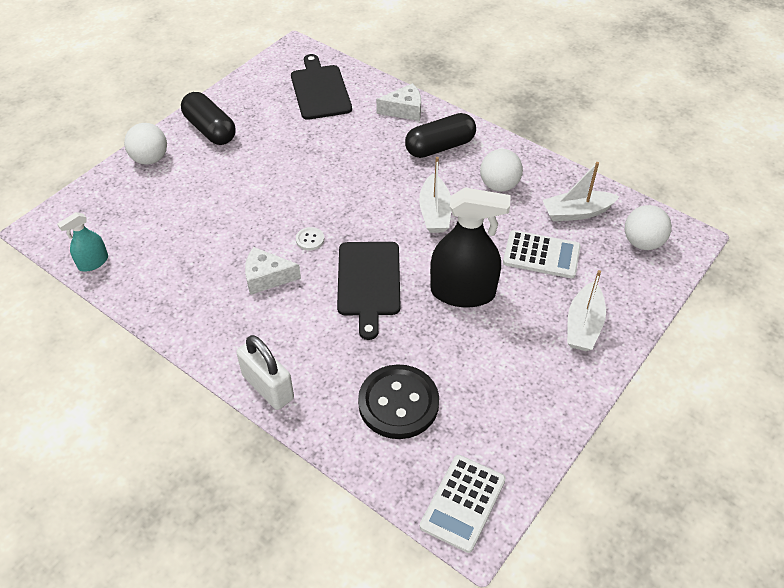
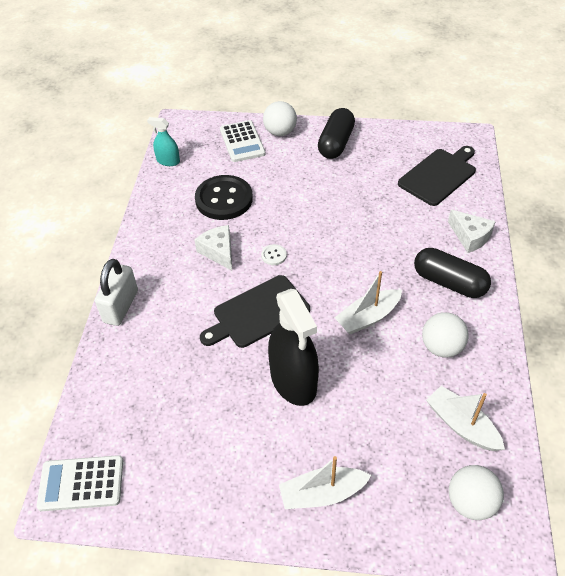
camera: 60 degrees right, 0 degrees up
black button [358,364,439,439] -> black button moved to [195,175,253,220]
white calculator [503,230,581,278] -> white calculator moved to [220,120,266,162]

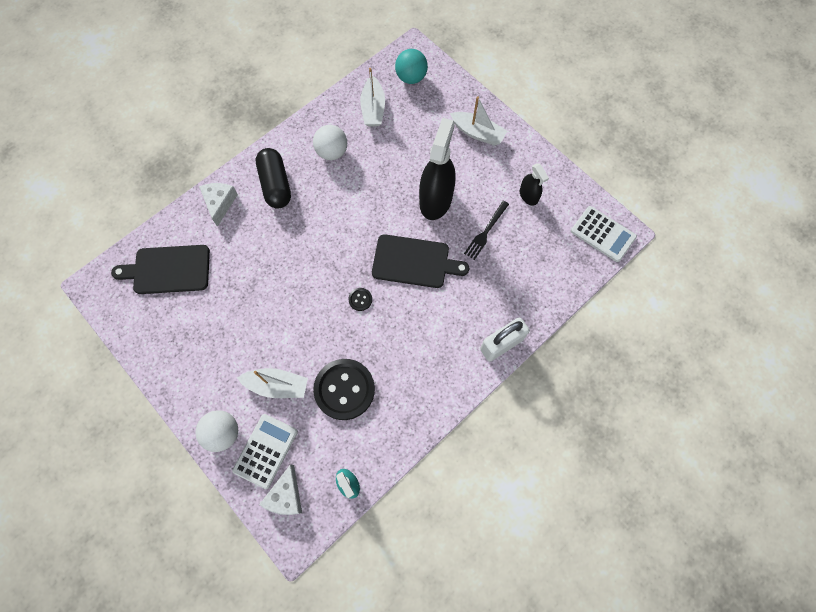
camera: 140 degrees left, 20 degrees up
white cheese [194,225,232,271] -> white cheese moved to [259,464,302,515]
white button [261,244,287,265] -> black button [349,288,372,311]
black capsule [318,108,355,159] -> none
white boat [334,271,402,334] -> white boat moved to [237,368,308,398]
white ball [449,465,504,520] -> turquoise ball [395,49,428,84]
none -> black fork [464,201,509,260]
none -> black spray bottle [520,163,549,206]

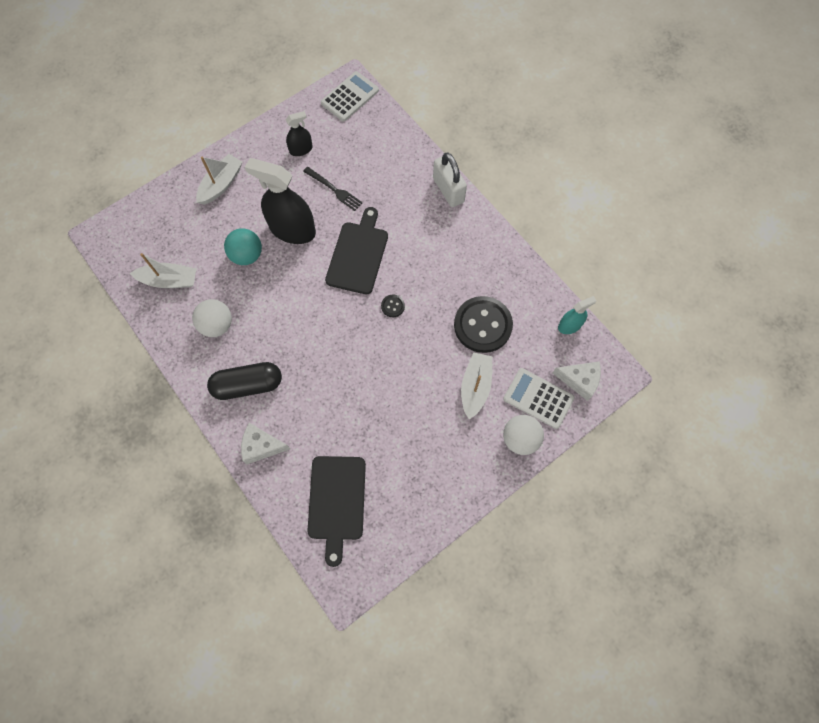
camera: 85 degrees left, 0 degrees up
turquoise ball [395,49,428,84] -> turquoise ball moved to [224,228,262,265]

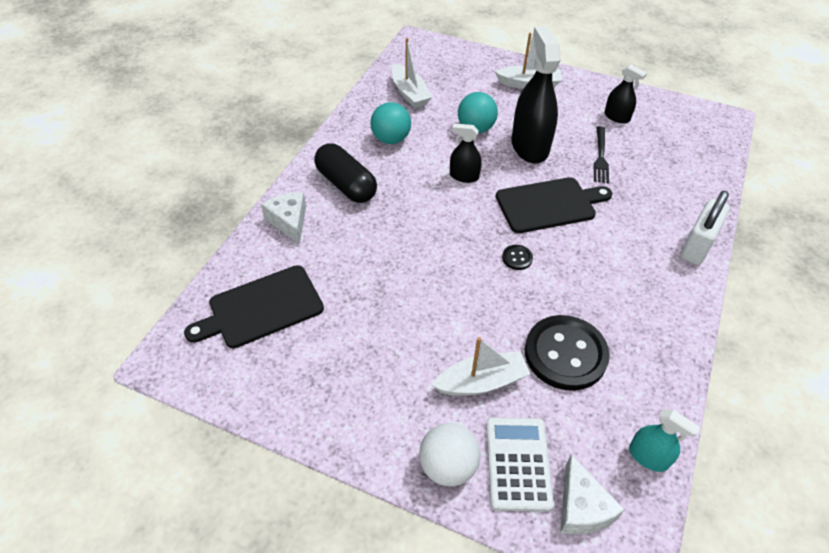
camera: 60 degrees right, 20 degrees down
white ball [192,299,232,337] -> turquoise ball [370,102,411,144]
white calculator [321,71,379,121] -> none
none -> black spray bottle [450,123,481,183]

